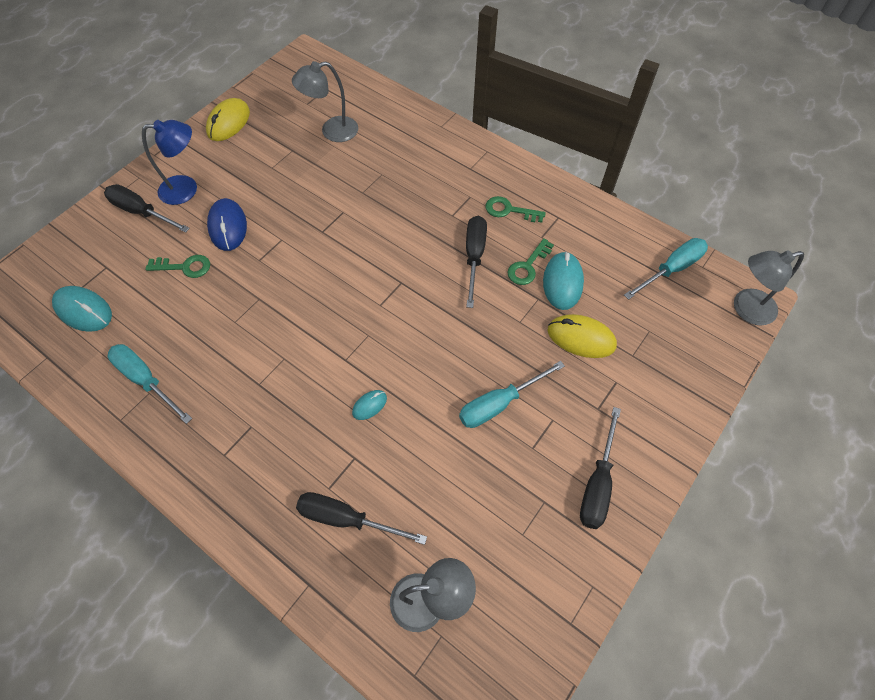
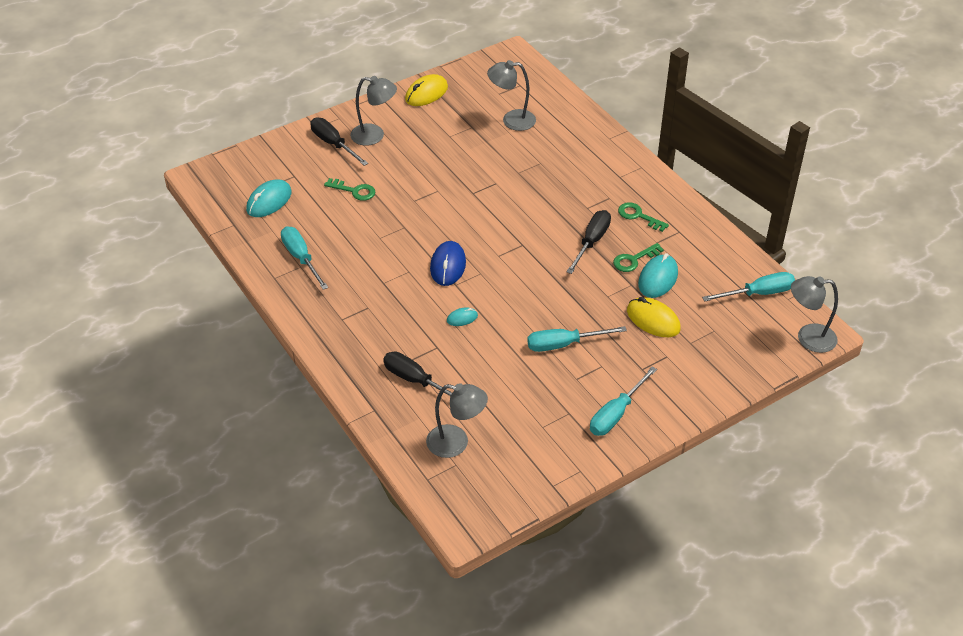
camera: 20 degrees right, 15 degrees down
turquoise mouse [52,286,112,332] -> turquoise mouse turned 75 degrees clockwise [246,180,292,217]
blue lamp [142,120,197,205] -> grey lamp [350,76,397,146]
blue mouse [207,198,247,251] -> blue mouse moved to [430,241,466,286]
black screwdriver [580,407,621,529] -> turquoise screwdriver [590,366,657,436]

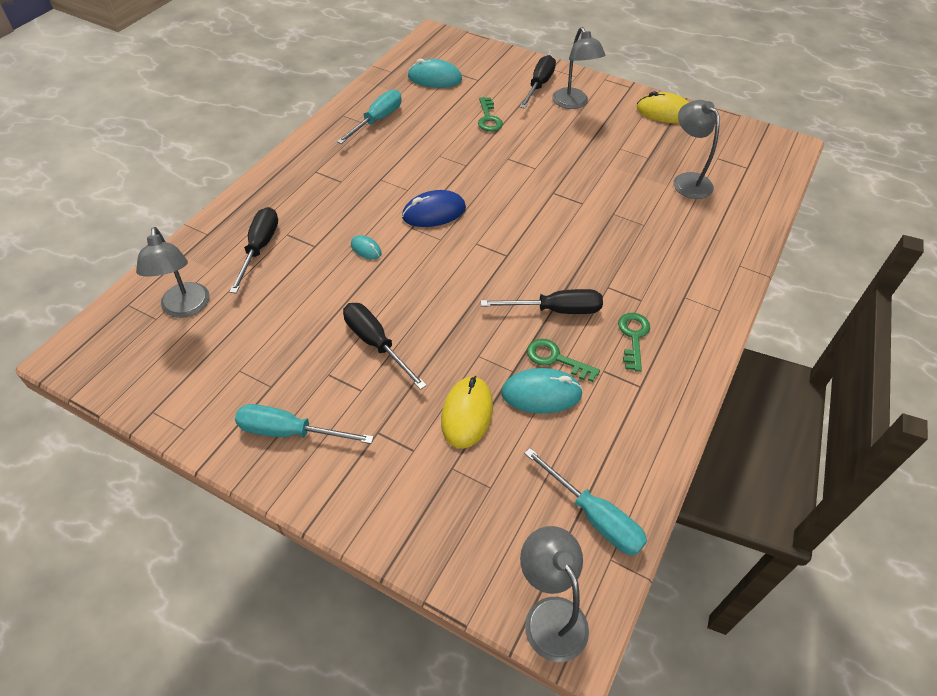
camera: 60 degrees right, 5 degrees up
turquoise screwdriver [527,326,627,352] -> black screwdriver [343,303,427,390]

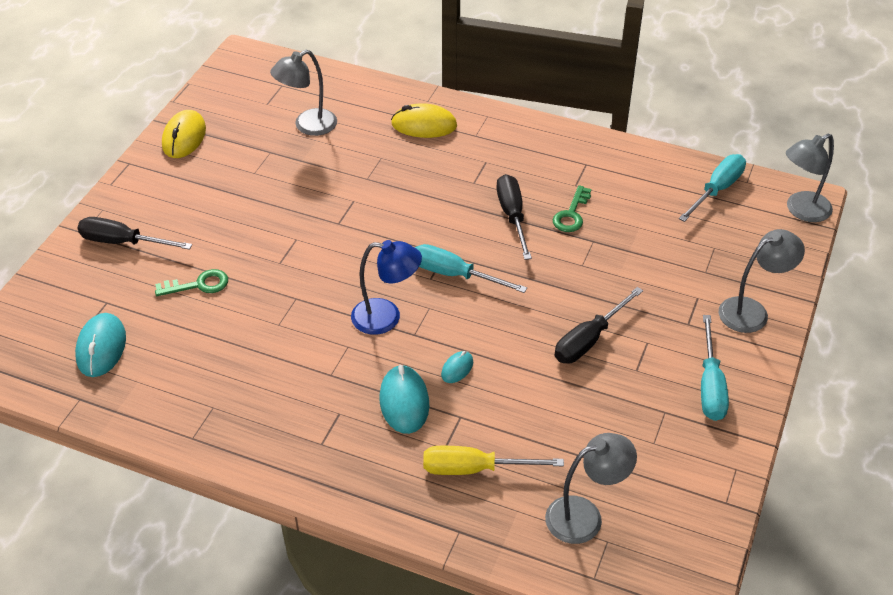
camera: 95 degrees left, 5 degrees down
black screwdriver [229,207,278,293] -> yellow screwdriver [423,446,564,475]
turquoise screwdriver [337,90,401,144] -> turquoise screwdriver moved to [415,244,527,293]
blue mouse [402,190,466,227] -> blue lamp [351,240,422,335]
yellow mouse [441,376,493,449] -> yellow mouse moved to [391,103,457,138]
turquoise mouse [501,368,583,414] -> turquoise mouse moved to [379,365,429,434]
grey lamp [552,27,605,109] -> grey lamp moved to [719,229,805,333]
green key [618,313,650,372] -> none

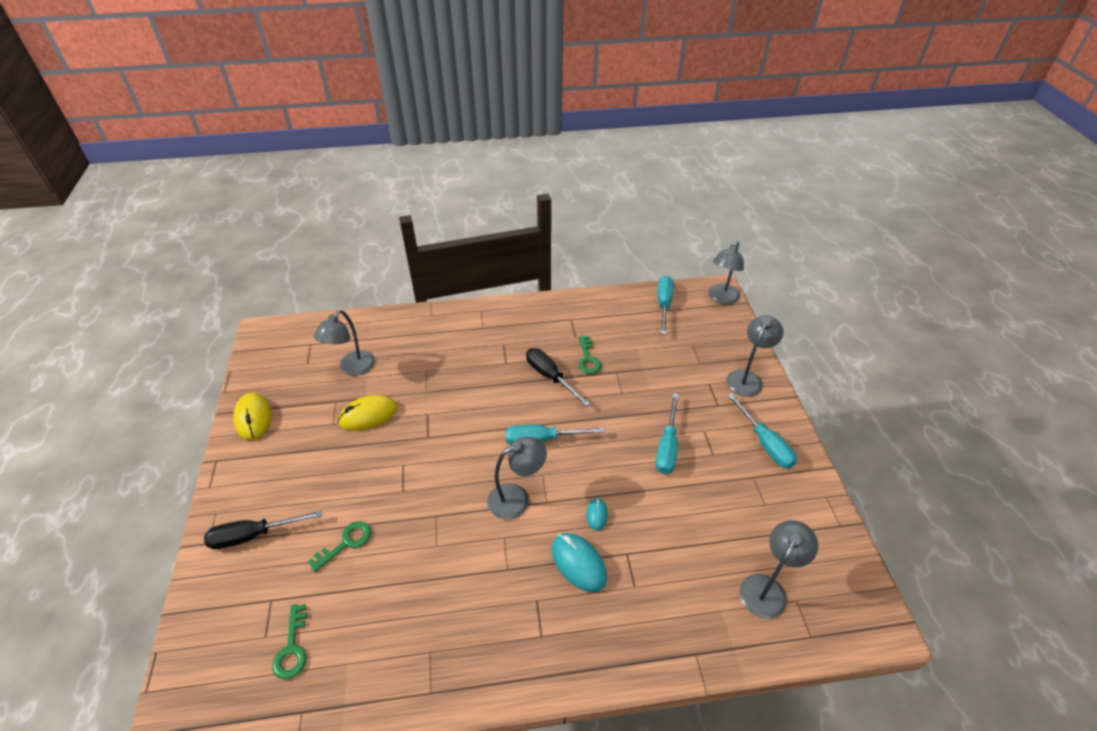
camera: 30 degrees left, 0 degrees up
turquoise mouse [75,313,126,377] -> green key [272,604,307,679]
blue lamp [351,240,422,335] -> grey lamp [487,437,547,520]
yellow mouse [391,103,457,138] -> yellow mouse moved to [338,395,397,431]
yellow screwdriver [423,446,564,475] -> none
black screwdriver [555,287,643,363] -> turquoise screwdriver [656,393,679,474]

